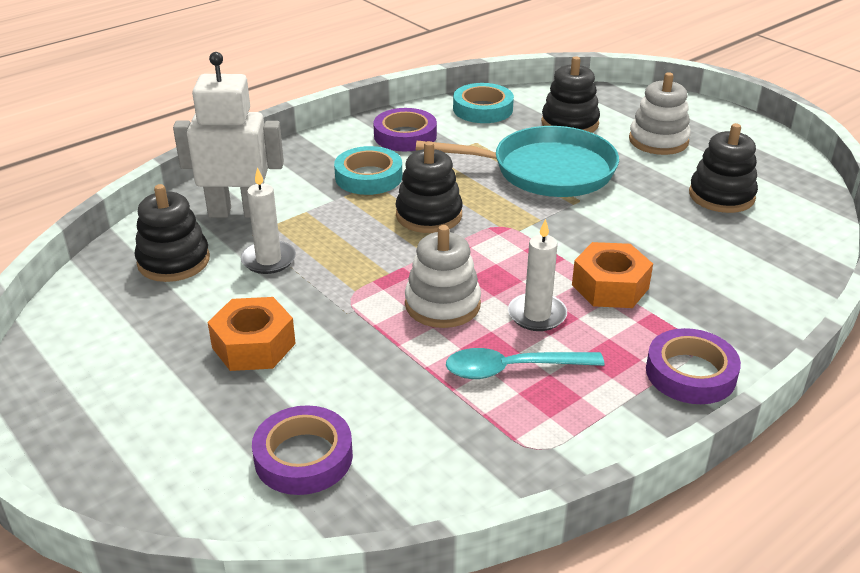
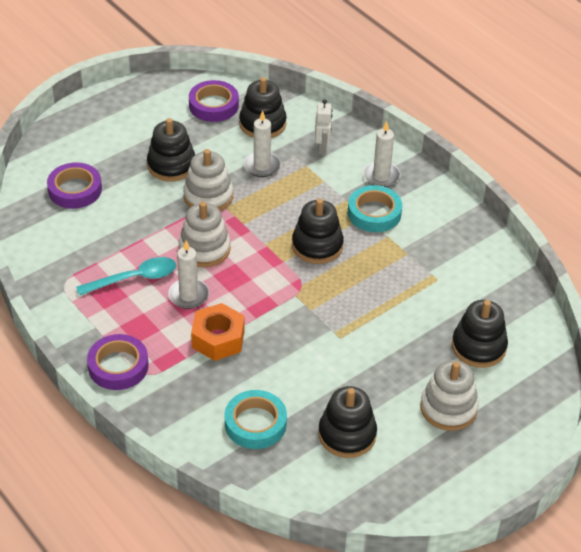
camera: 90 degrees right, 10 degrees up
white robot [173,52,284,218] -> white robot [315,99,332,154], size x0.50
orange nut [208,297,296,371] -> black stacking toy [147,118,195,181]
purple tape [373,108,437,151] -> purple tape moved to [189,80,239,122]
turquoise pan [416,126,619,197] -> none
turquoise spoon [446,348,604,379] -> turquoise spoon turned 75 degrees clockwise [76,257,176,296]
turquoise tape [453,83,514,123] -> turquoise tape moved to [225,390,287,449]
none -> white stacking toy [183,149,233,211]
none -> white candle [363,121,400,187]

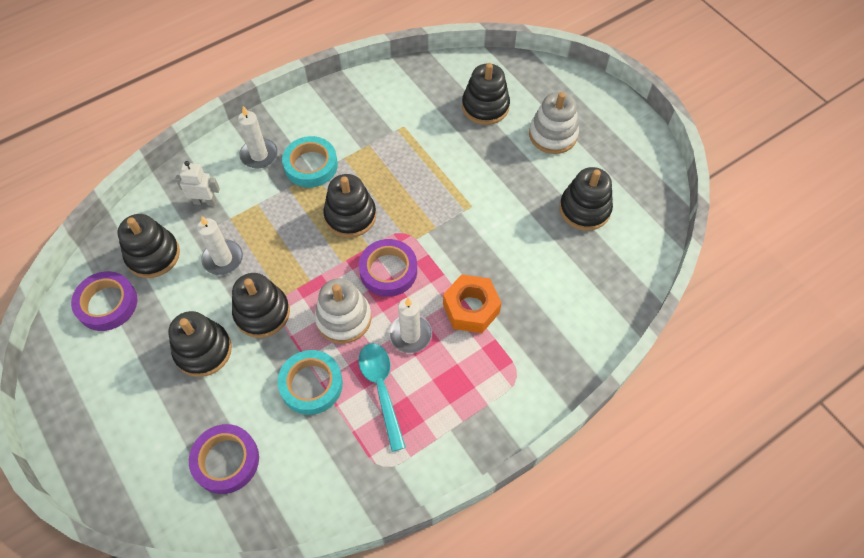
camera: 85 degrees left, 15 degrees up
purple tape [87,334,149,390] -> purple tape moved to [359,239,417,297]
white stacking toy [183,149,233,211] -> black stacking toy [232,273,290,338]
turquoise tape [225,390,287,449] -> turquoise tape moved to [278,350,343,415]

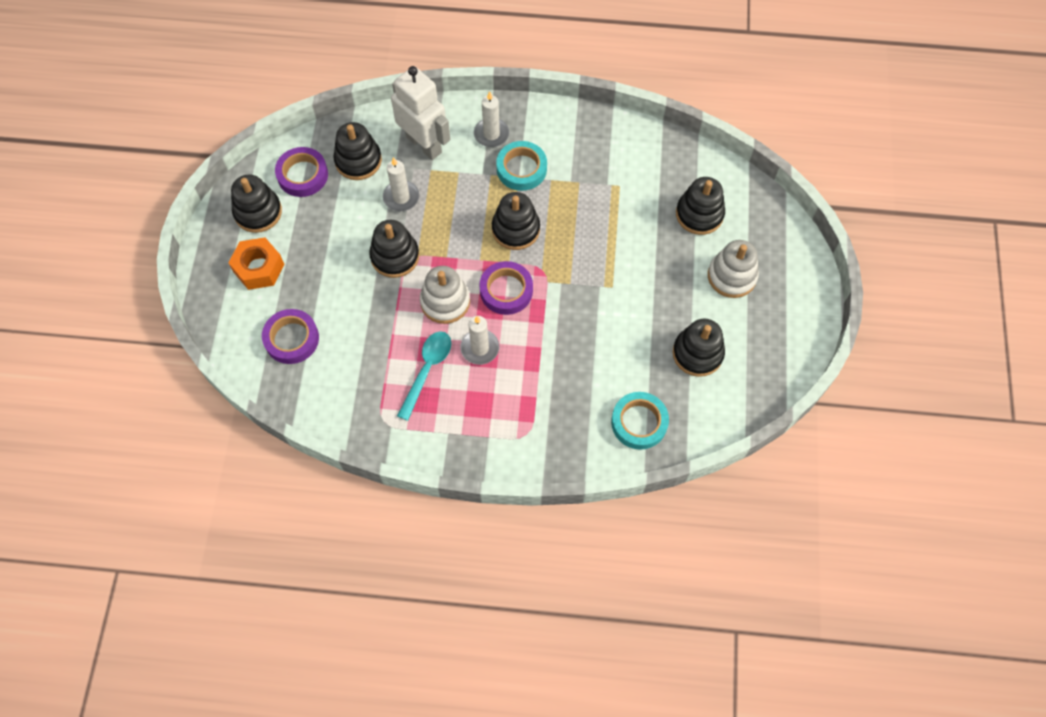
camera: 40 degrees right, 5 degrees up
black stacking toy [168,311,232,377] -> black stacking toy moved to [231,175,282,233]
white robot [175,161,220,206] -> white robot [391,66,450,160], size x1.99
turquoise tape [278,350,343,415] -> turquoise tape moved to [611,392,669,450]
orange nut [443,274,501,333] -> orange nut moved to [229,237,284,290]

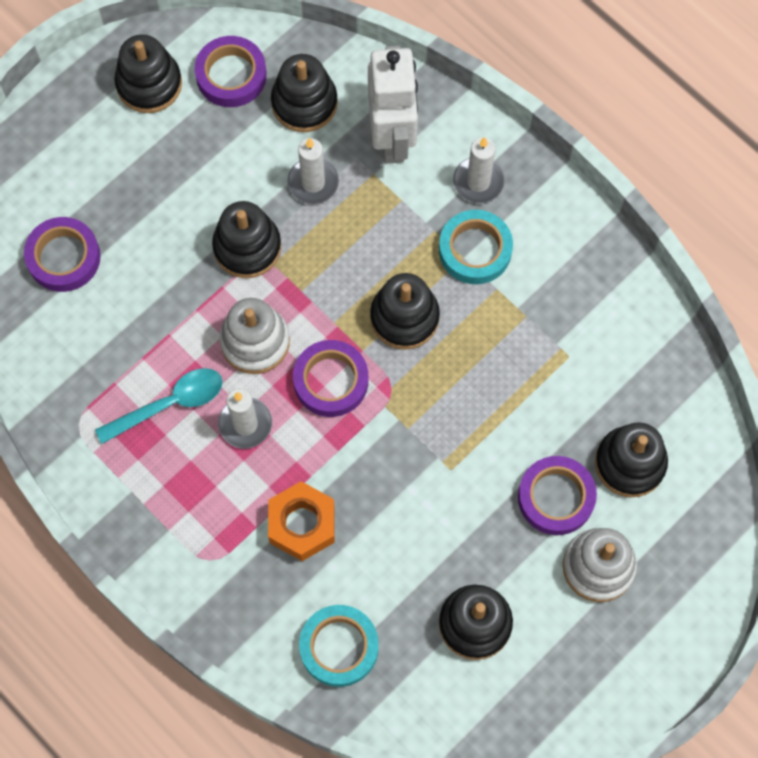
camera: 40 degrees right, 5 degrees up
orange nut [229,237,284,290] -> orange nut moved to [268,481,335,561]
none -> purple tape [518,456,597,535]

